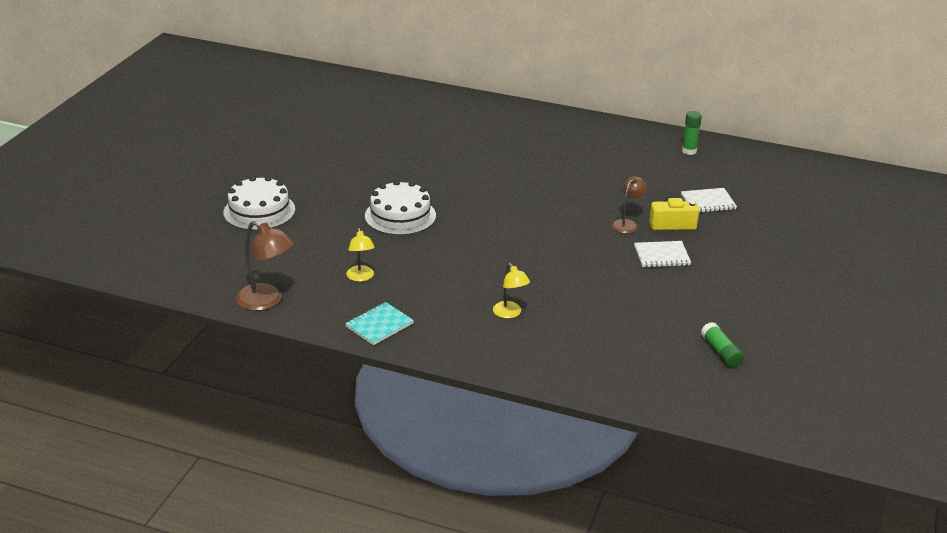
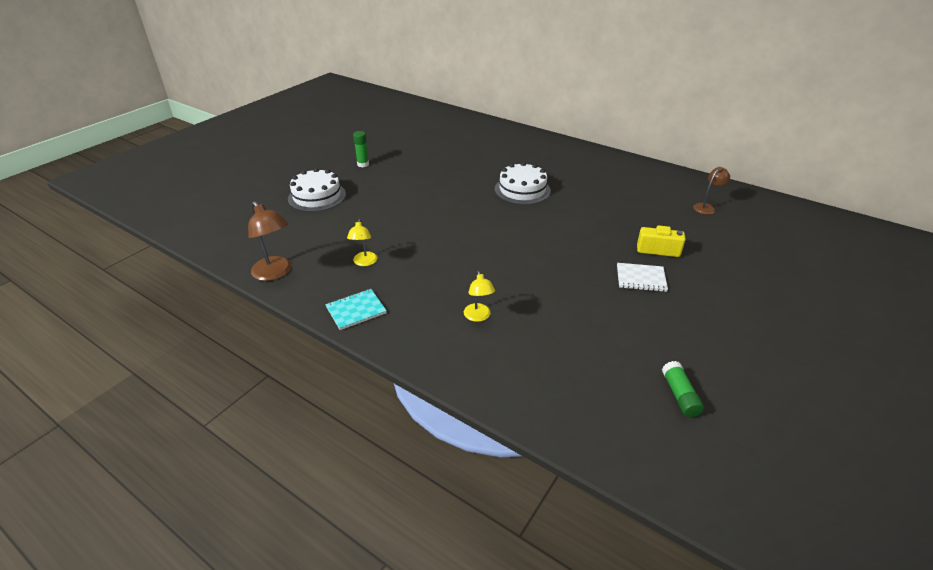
camera: 15 degrees right, 5 degrees up
white cake [365,180,436,235] -> white cake moved to [495,162,551,205]
brown lamp [612,176,647,234] -> brown lamp moved to [693,167,730,215]
white notebook [681,188,737,213] -> none
green glue stick [682,111,702,155] -> green glue stick moved to [353,131,369,167]

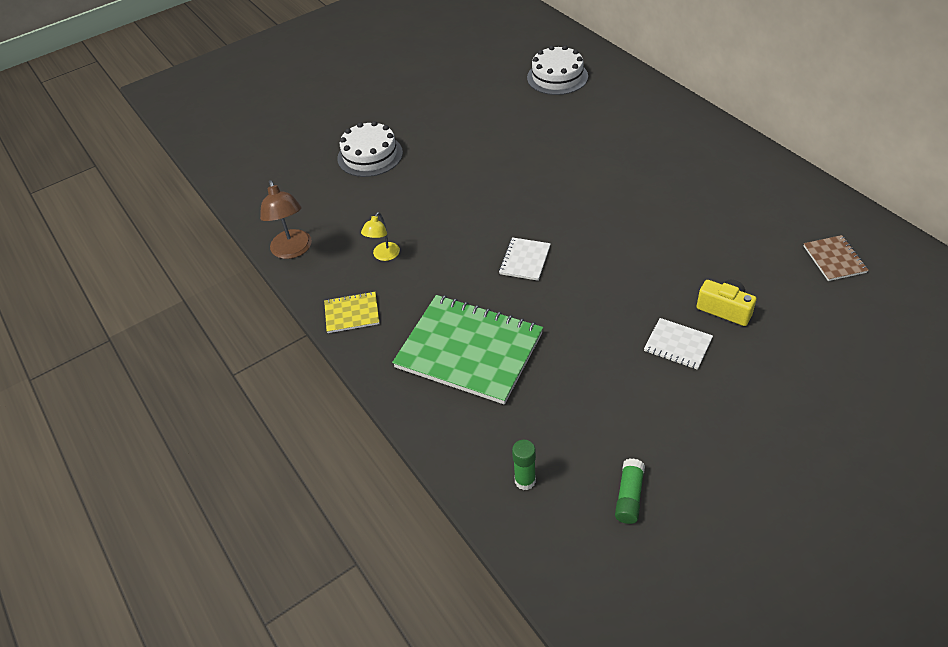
camera: 25 degrees right, 10 degrees up
turquoise notebook [325,289,387,330] -> yellow notebook [324,291,380,333]
green glue stick [353,131,369,167] -> green glue stick moved to [512,440,536,490]
yellow lamp [464,271,495,322] -> green notebook [392,295,543,404]
white cake [495,162,551,205] -> white cake moved to [527,45,588,95]
brown lamp [693,167,730,215] -> brown notebook [804,235,869,281]
none -> white notebook [499,237,551,281]

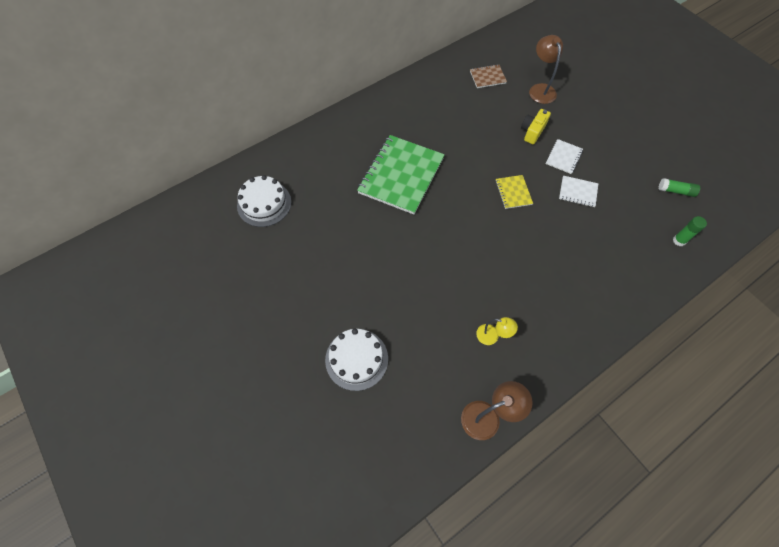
camera: 95 degrees left, 15 degrees up
yellow notebook [324,291,380,333] -> yellow notebook moved to [495,175,533,209]
green notebook [392,295,543,404] -> green notebook moved to [357,135,445,214]
white notebook [499,237,551,281] -> white notebook moved to [559,175,598,207]
none -> brown lamp [529,35,563,104]

